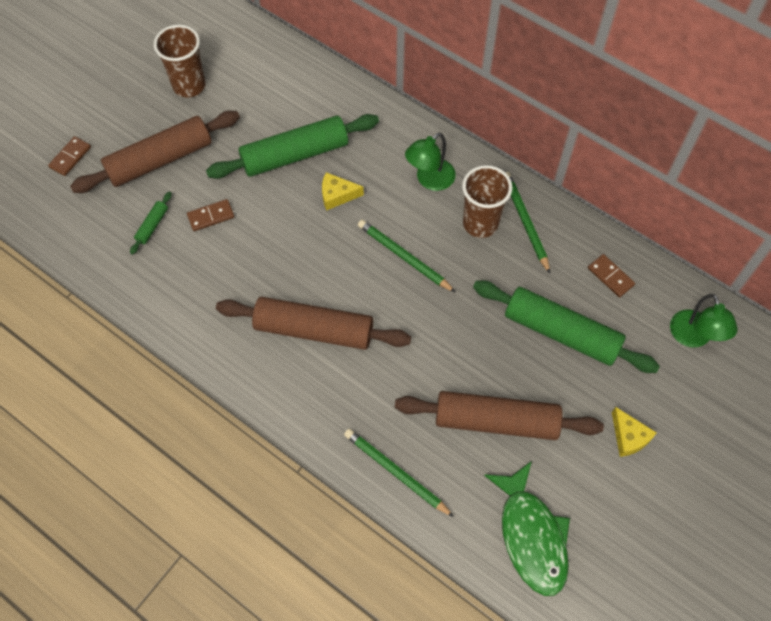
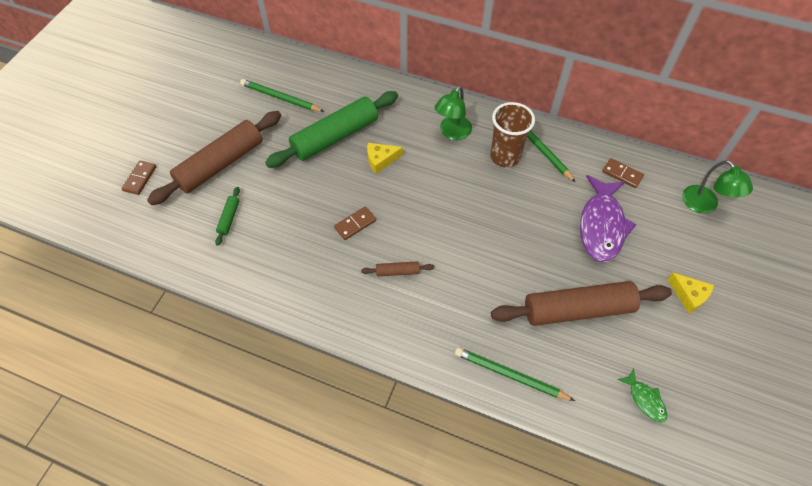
camera: 15 degrees left, 5 degrees down
brown cup [154,25,206,98] -> none
brown domino [187,199,234,231] -> brown domino moved to [334,206,376,240]
brown rolling pin [216,297,411,350] -> brown rolling pin [361,261,434,277], size x0.42
green pencil [358,220,455,292] -> green pencil moved to [240,79,325,112]
green rolling pin [473,280,660,373] -> purple fish [580,175,636,262]
green fish [484,461,570,596] -> green fish [617,369,667,422], size x0.47

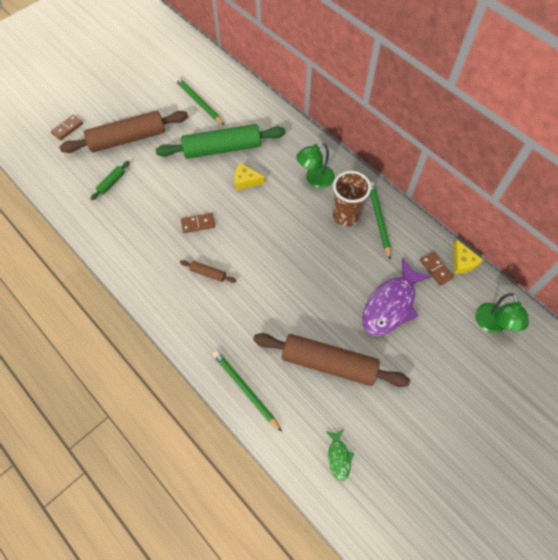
camera: 25 degrees right, 5 degrees up
yellow cheese [667,273,714,313] -> yellow cheese moved to [453,240,483,274]

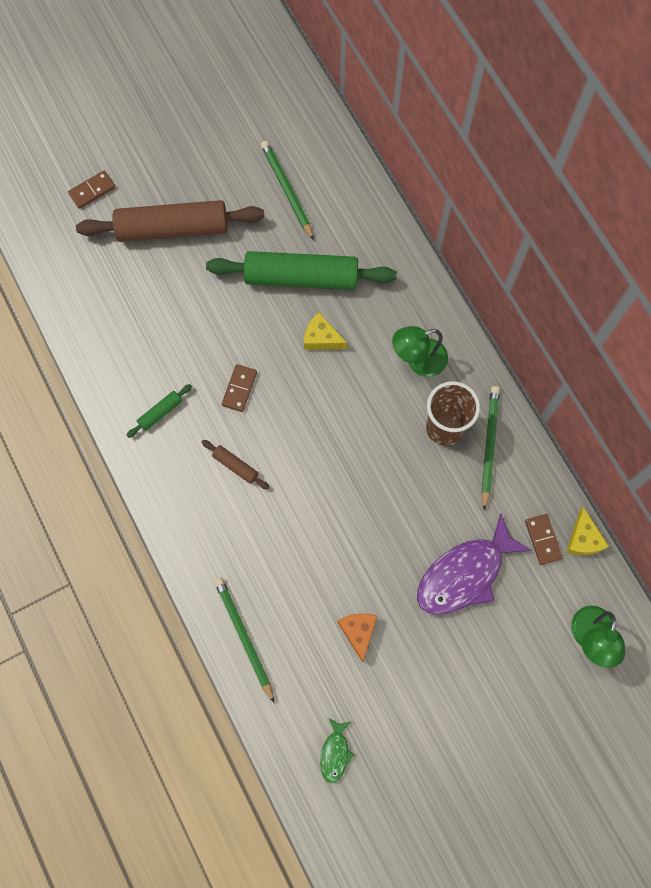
camera: 15 degrees right, 10 degrees up
green rolling pin [91,161,130,200] -> green rolling pin moved to [126,384,192,438]
brown domino [181,213,215,233] -> brown domino turned 75 degrees counterclockwise [222,364,257,412]
brown rolling pin [253,333,410,387] -> orange cheese [337,613,377,662]

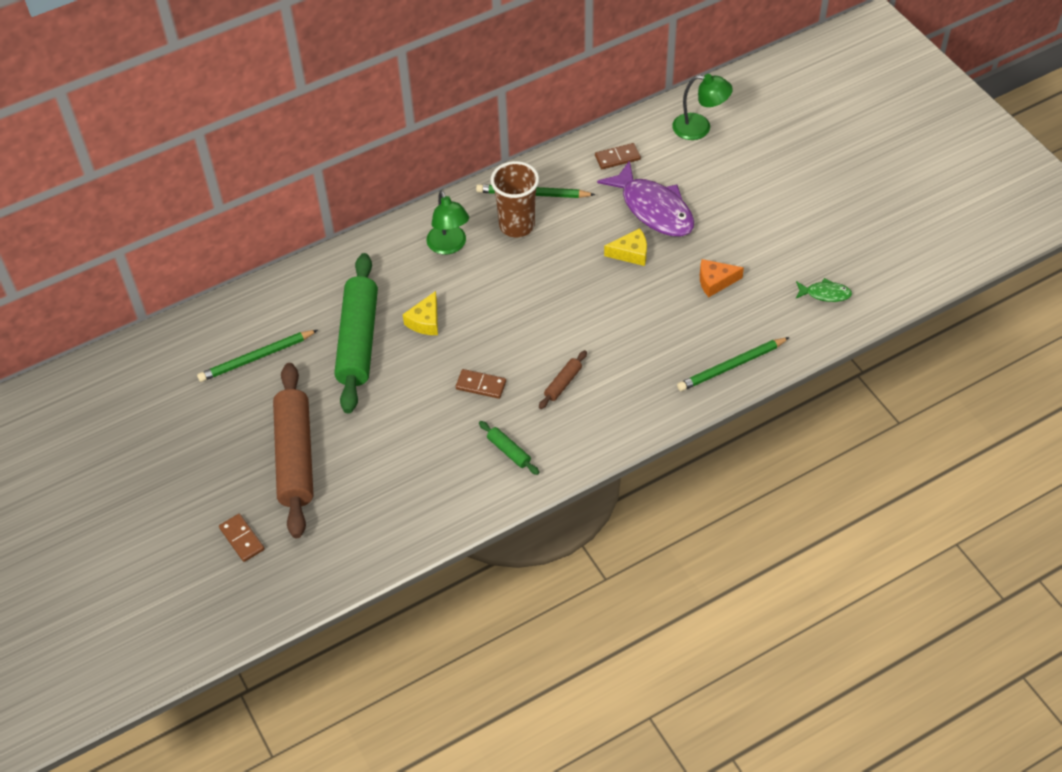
camera: 90 degrees left, 20 degrees down
yellow cheese [566,507,609,555] -> yellow cheese moved to [604,228,647,266]

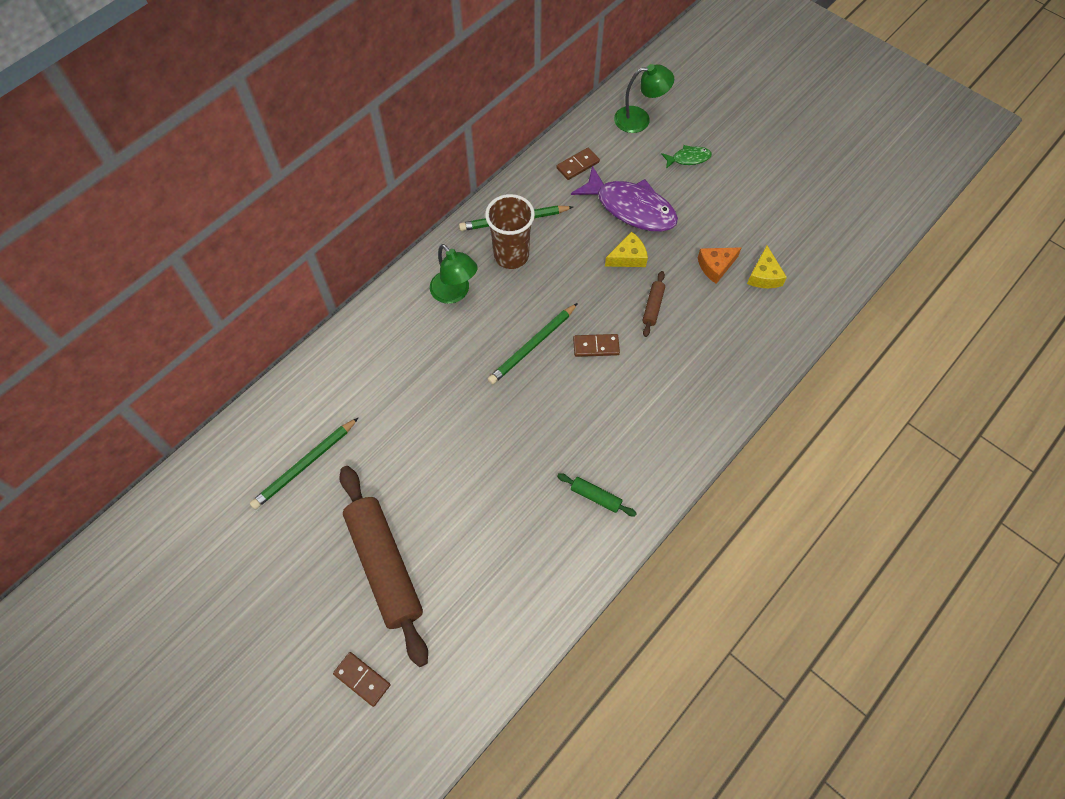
camera: 20 degrees left, 10 degrees up
green rolling pin [334,253,378,414] -> none
yellow cheese [403,291,438,335] -> yellow cheese moved to [747,246,787,288]
brown domino [456,369,506,399] -> brown domino moved to [573,334,620,357]
brown rolling pin [539,350,587,409] -> brown rolling pin moved to [643,271,665,337]
green pencil [677,337,790,391] -> green pencil moved to [488,303,578,385]
green fish [796,278,852,302] -> green fish moved to [661,145,712,169]

